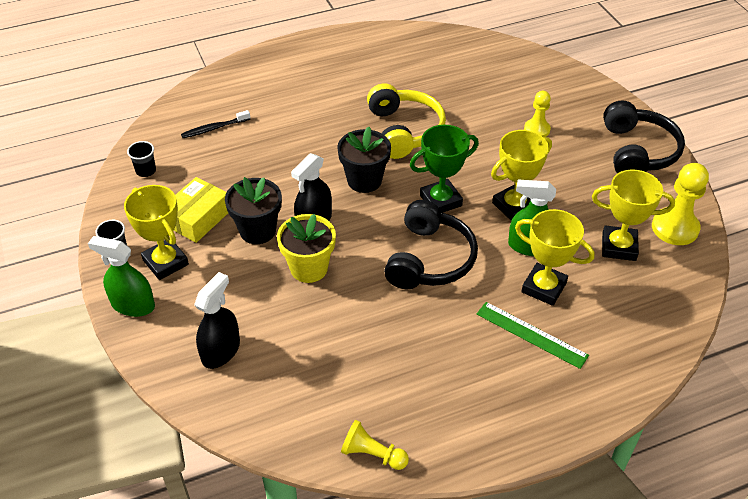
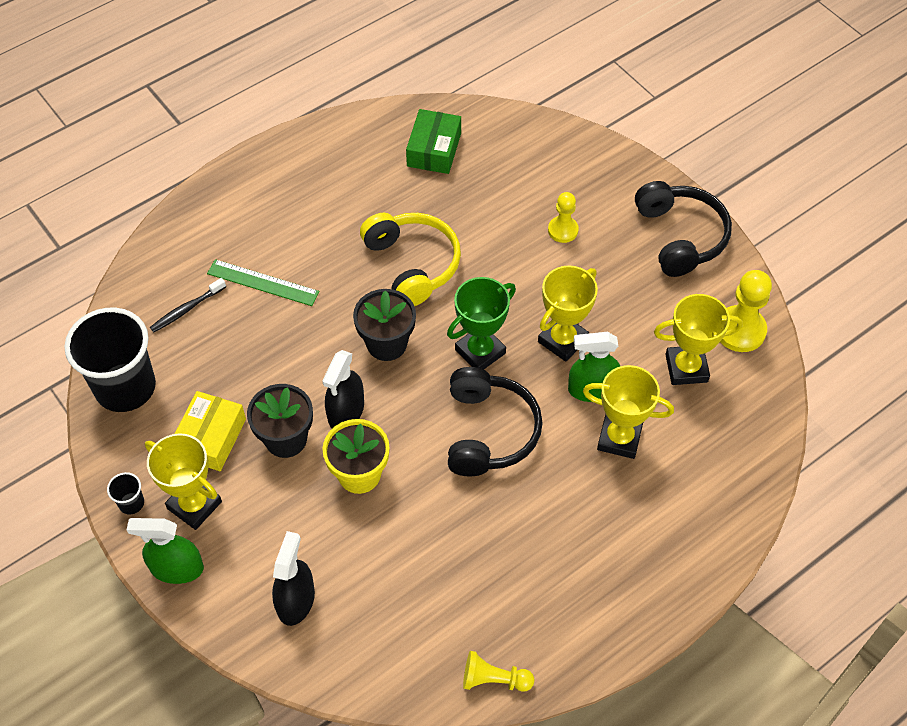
camera: 15 degrees left, 10 degrees up
black cup [127,141,156,177] -> black cup [64,308,156,412], size x2.49
green ruler [477,302,589,369] -> green ruler moved to [207,259,320,306]
none -> green box [406,109,461,174]

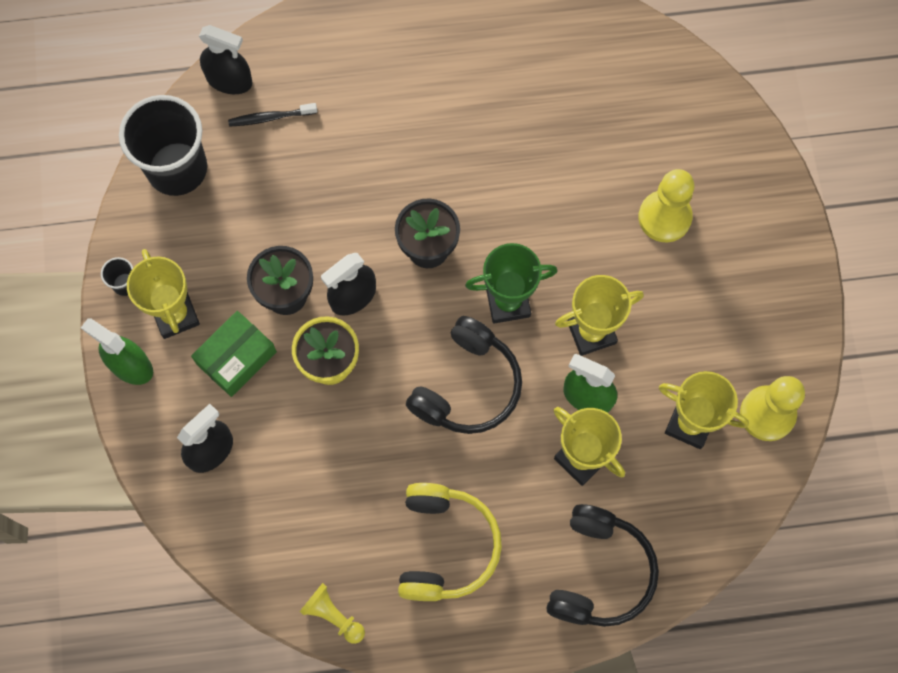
camera: 30 degrees right, 15 degrees up
yellow box [175,391,246,471] -> none
green ruler [207,259,320,306] -> none
yellow headphones [360,213,461,306] -> yellow headphones moved to [398,483,502,601]
green box [406,109,461,174] -> green box moved to [191,311,277,397]
yellow pawn [548,192,579,243] -> yellow pawn [638,169,694,242], size x1.60
black headphones [635,181,732,277] -> black headphones moved to [546,504,659,627]
none -> black spray bottle [199,25,252,94]

